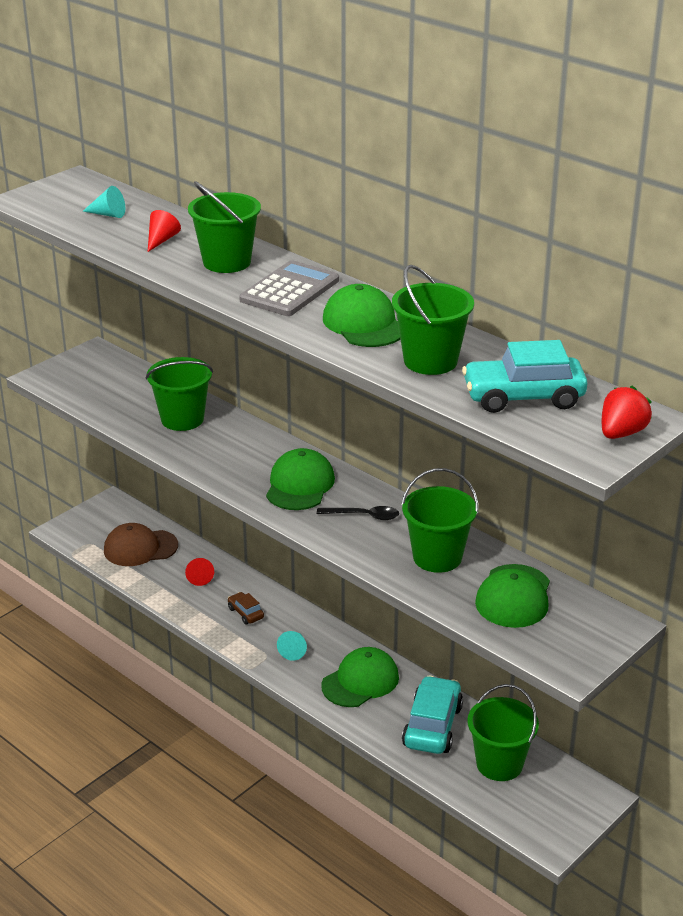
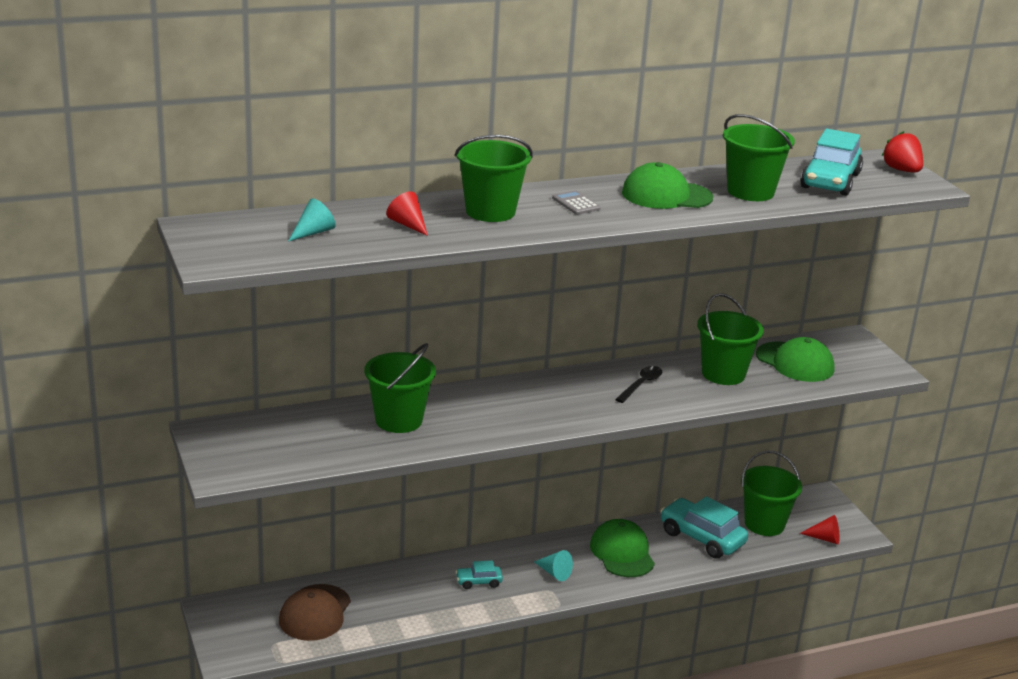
camera: 65 degrees left, 5 degrees down
red cone [185,558,214,586] -> red cone moved to [800,515,840,544]
brown car [228,592,264,625] -> turquoise car [456,560,503,589]
grey calculator [239,260,339,316] -> grey calculator [552,190,601,215], size x0.49
green cap [266,448,335,510] -> none

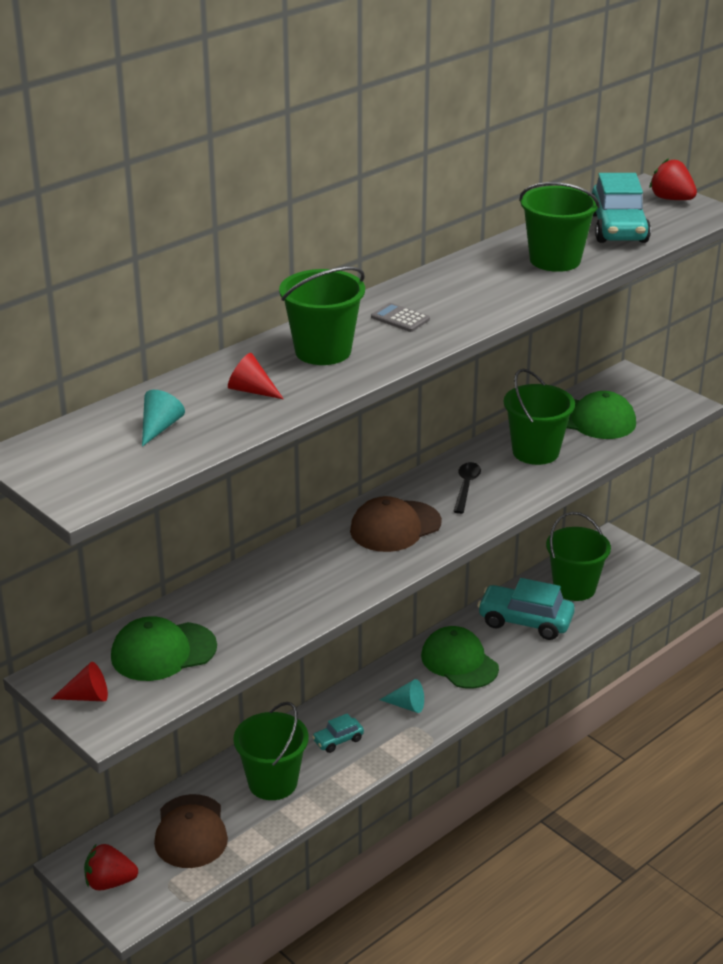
camera: 20 degrees left, 5 degrees up
green bucket [364,343,436,433] -> green bucket moved to [233,702,309,800]
green cap [622,162,713,209] -> green cap moved to [111,616,217,681]
red cone [800,515,840,544] -> red cone moved to [51,662,108,701]
none -> red strawberry [84,844,138,891]
none -> brown cap [350,496,442,552]

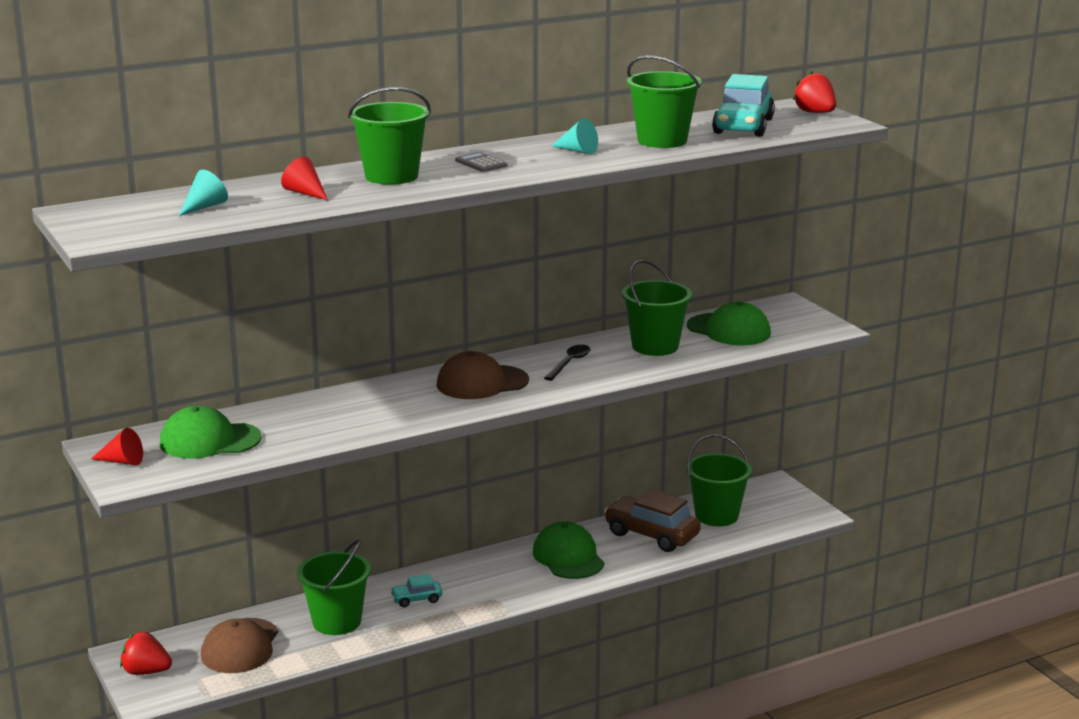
camera: 15 degrees right, 10 degrees down
turquoise cone [380,679,424,713] -> turquoise cone moved to [552,118,598,154]
turquoise car [477,578,575,640] -> brown car [604,489,701,552]

